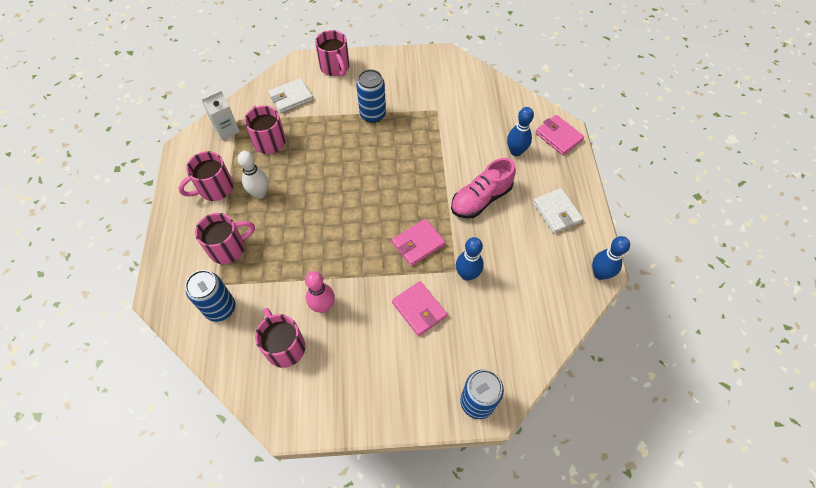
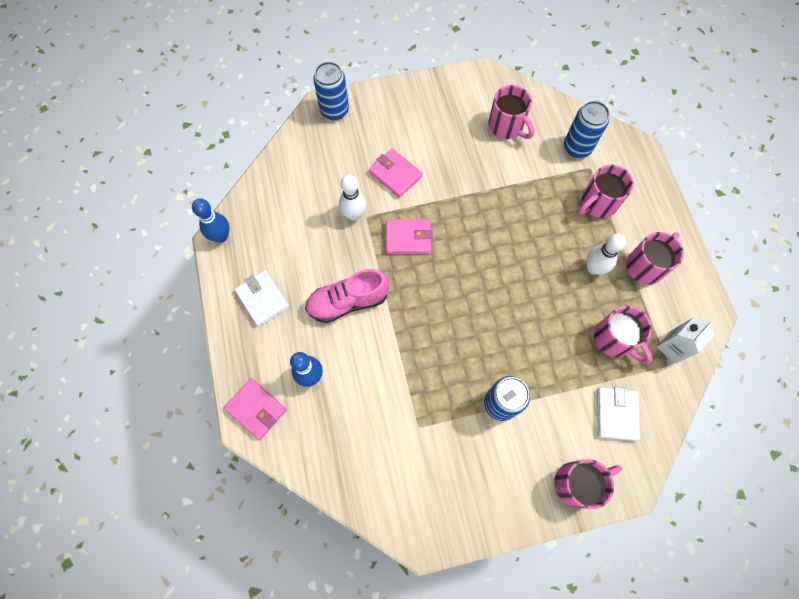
camera: 170 degrees right, 10 degrees up
white wallet [268,78,313,113] -> white wallet turned 45 degrees counterclockwise [597,387,640,441]
pink bowling pin [305,271,335,313] -> none
pink mug [315,30,350,76] -> pink mug turned 105 degrees clockwise [554,459,622,509]
pink wallet [392,219,445,266] -> pink wallet turned 45 degrees clockwise [386,219,433,254]
pink shoe [451,158,516,218] -> pink shoe turned 150 degrees counterclockwise [305,269,389,323]
blue bowling pin [456,237,484,281] -> white bowling pin [339,175,367,220]

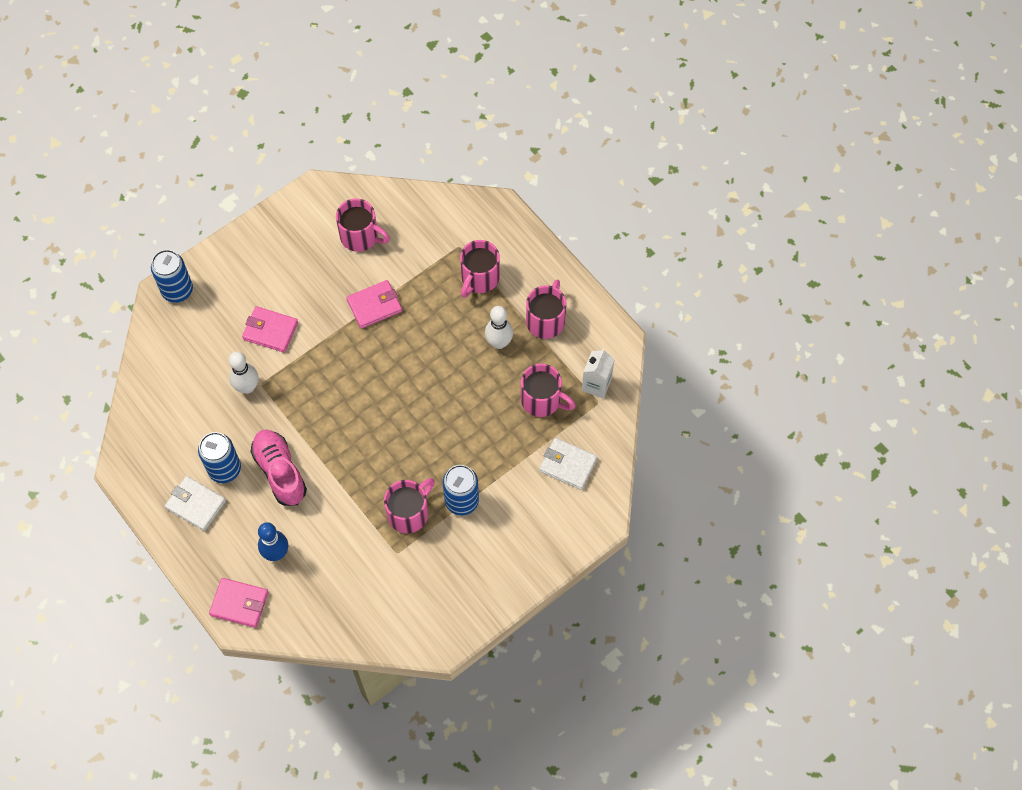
camera: 25 degrees left, 5 degrees down
blue bowling pin [192,198,230,242] -> none
pink shoe [305,269,389,323] -> pink shoe turned 105 degrees clockwise [250,429,307,506]
pink wallet [386,219,433,254] -> pink wallet moved to [346,280,402,329]
pink mug [554,459,622,509] -> pink mug moved to [384,478,435,533]
blue can [564,101,610,158] -> blue can moved to [198,432,241,483]
white wallet [597,387,640,441] -> white wallet turned 45 degrees counterclockwise [539,438,597,490]

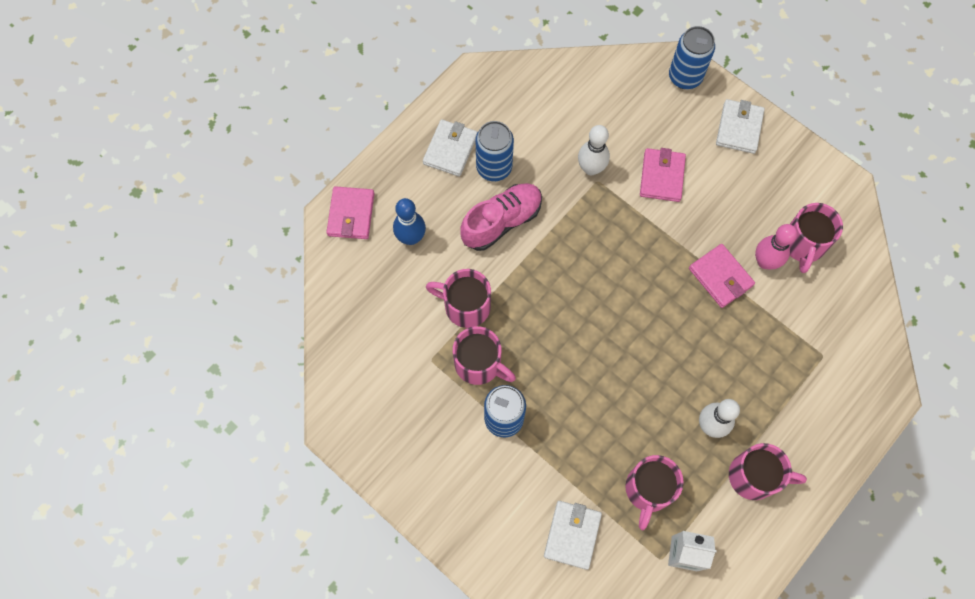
camera: 80 degrees right, 5 degrees up
pink mug [460,240,500,298] -> pink mug moved to [426,269,491,328]
none -> white wallet [716,99,765,154]
none -> pink bowling pin [755,224,797,269]

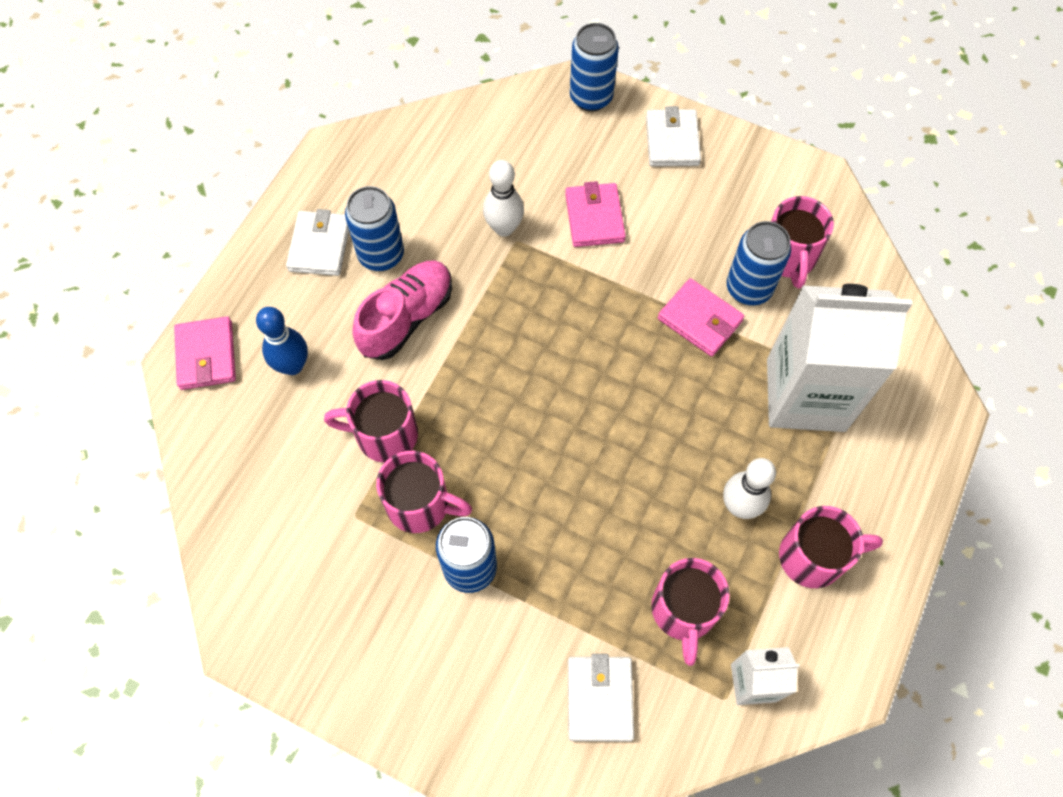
camera: 15 degrees left, 5 degrees down
pink bowling pin [755,224,797,269] -> blue can [727,221,791,305]
none -> white carton [767,284,912,432]

